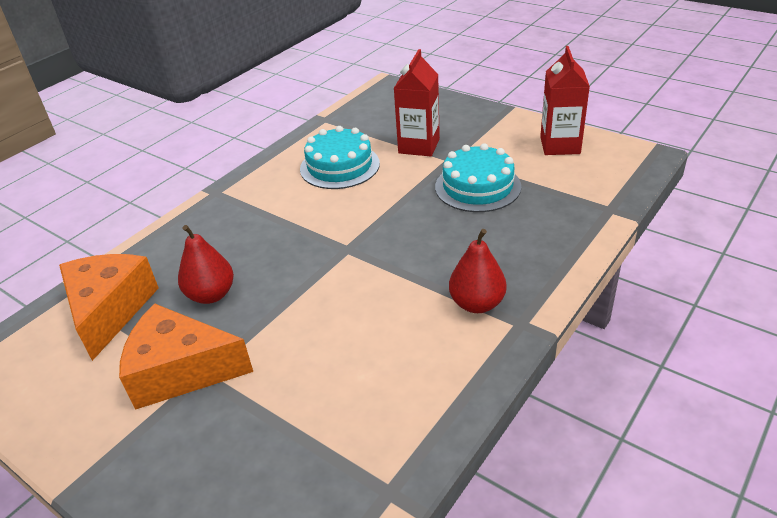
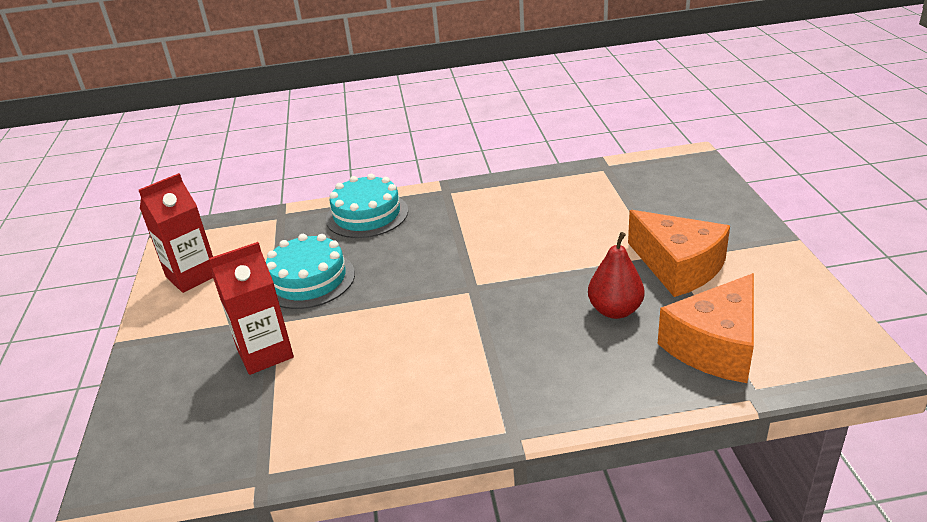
camera: 135 degrees left, 5 degrees down
turquoise cake [300,126,380,189] -> turquoise cake moved to [326,174,408,238]
red pear [449,229,507,313] -> none

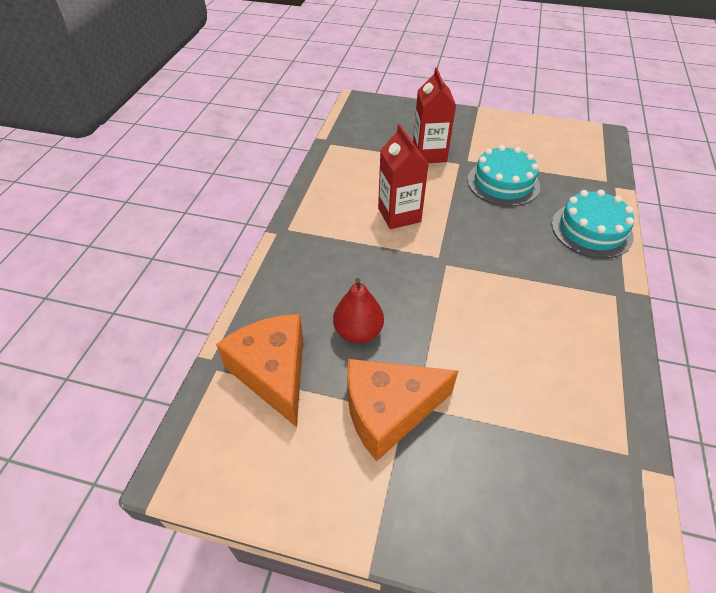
camera: 110 degrees right, 15 degrees up
red carton [139,173,213,293] -> red carton moved to [378,124,429,229]

